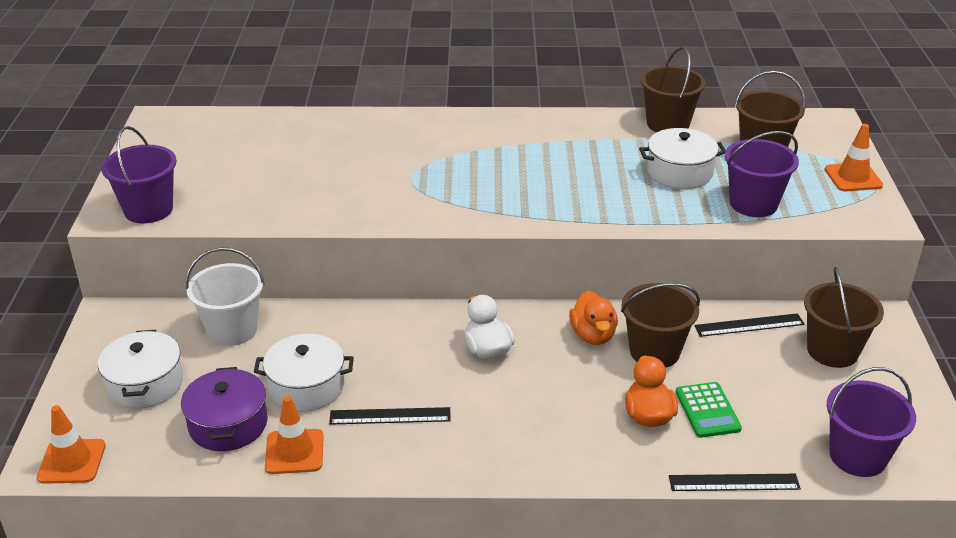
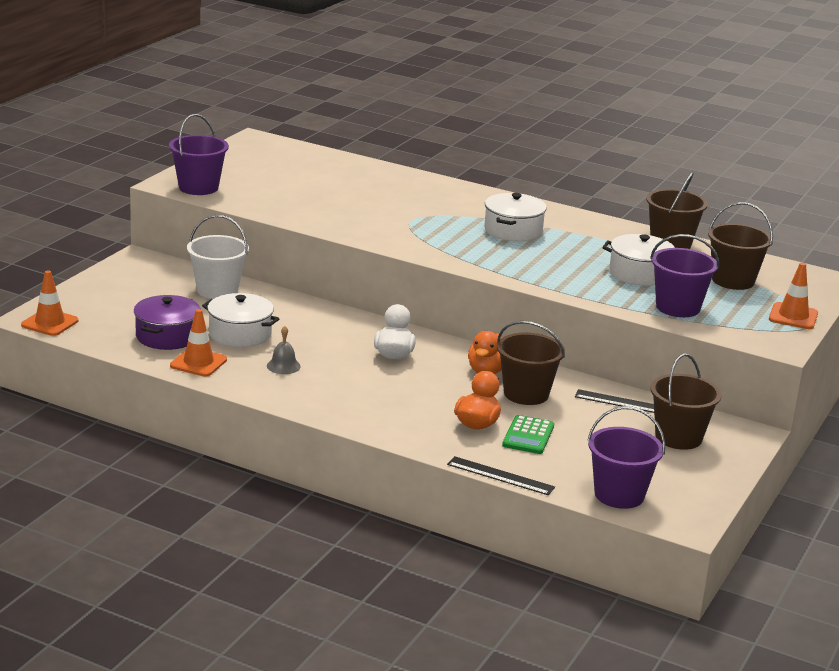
camera: 25 degrees right, 10 degrees down
white pot [98,330,183,409] -> white pot moved to [484,193,547,241]
black ruler [329,407,451,425] -> grey bell [267,326,301,374]

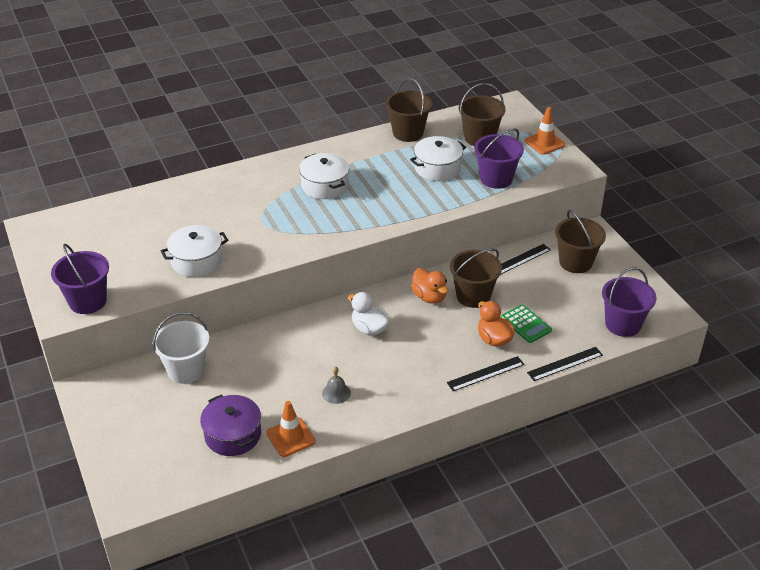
camera: 50 degrees left, 15 degrees up
orange traffic cone [21,270,79,336] -> none
white pot [202,293,279,347] -> white pot moved to [161,225,228,277]
none -> black ruler [447,356,525,391]

